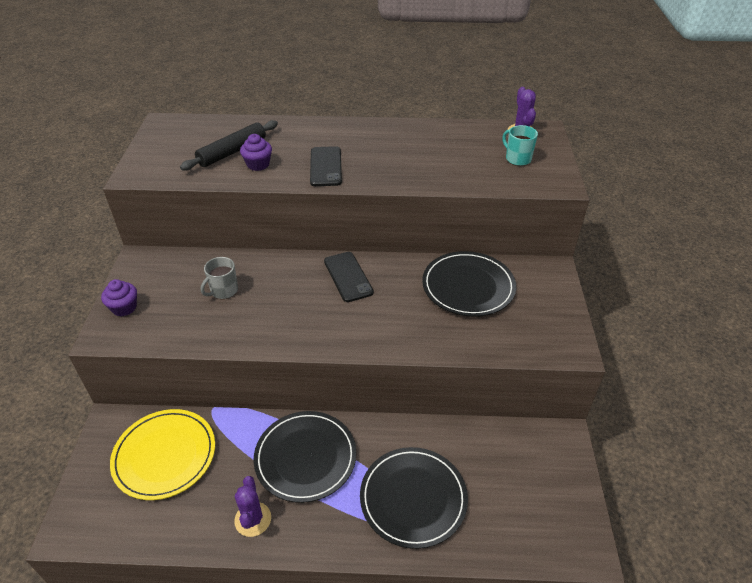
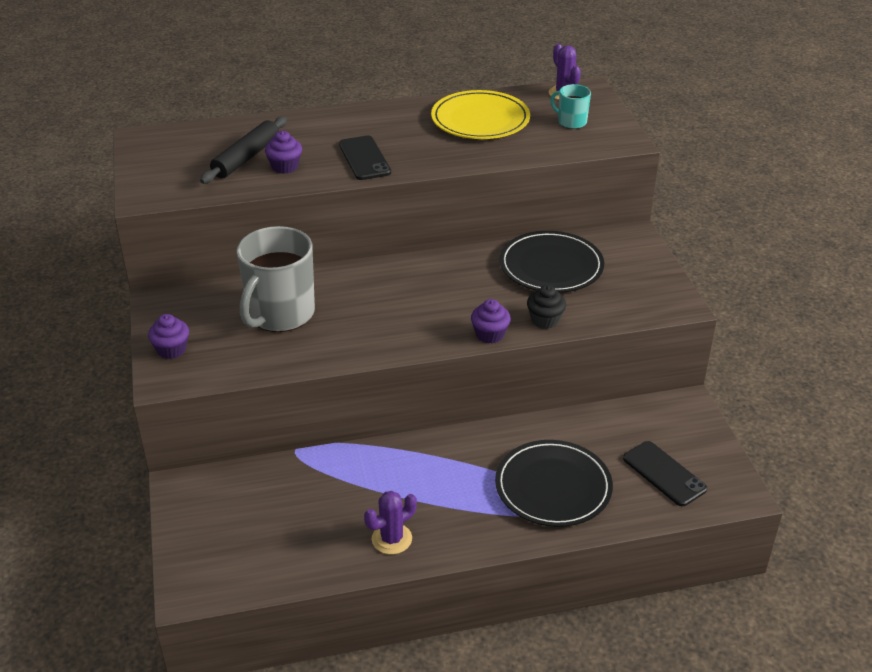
camera: 15 degrees left, 5 degrees down
yellow plate [110,409,215,500] -> yellow plate moved to [431,90,530,139]
grey mug [201,257,238,299] -> grey mug [237,226,315,332], size x2.10
purple cactus [234,476,271,537] -> purple cactus turned 75 degrees clockwise [364,491,417,554]
black plate [254,411,356,503] -> none
black phone [324,252,374,302] -> black phone moved to [623,441,707,506]
none -> purple cupcake [471,299,511,344]
none -> black cupcake [527,285,566,329]

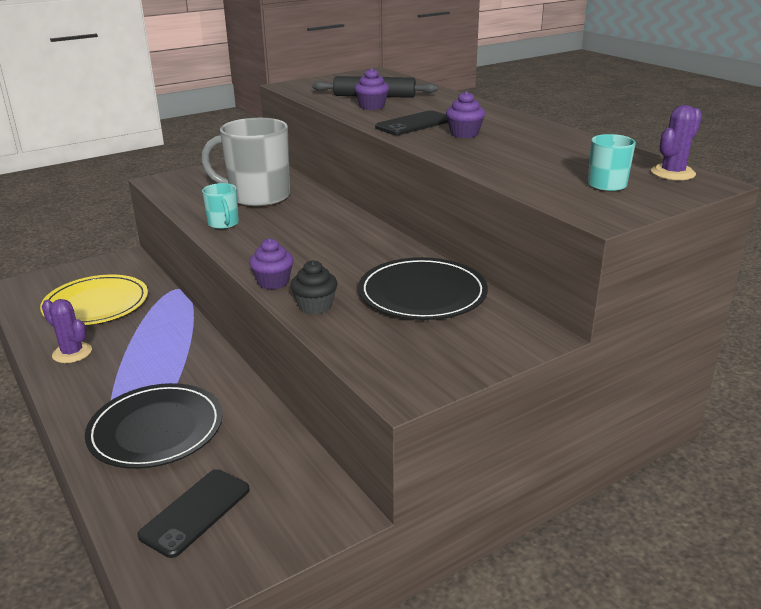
camera: 70 degrees right, 10 degrees down
purple cupcake [148,314,189,359] -> purple cupcake moved to [446,91,485,138]
yellow plate [431,90,530,139] -> yellow plate moved to [40,275,148,325]
none -> turquoise mug [202,183,239,229]

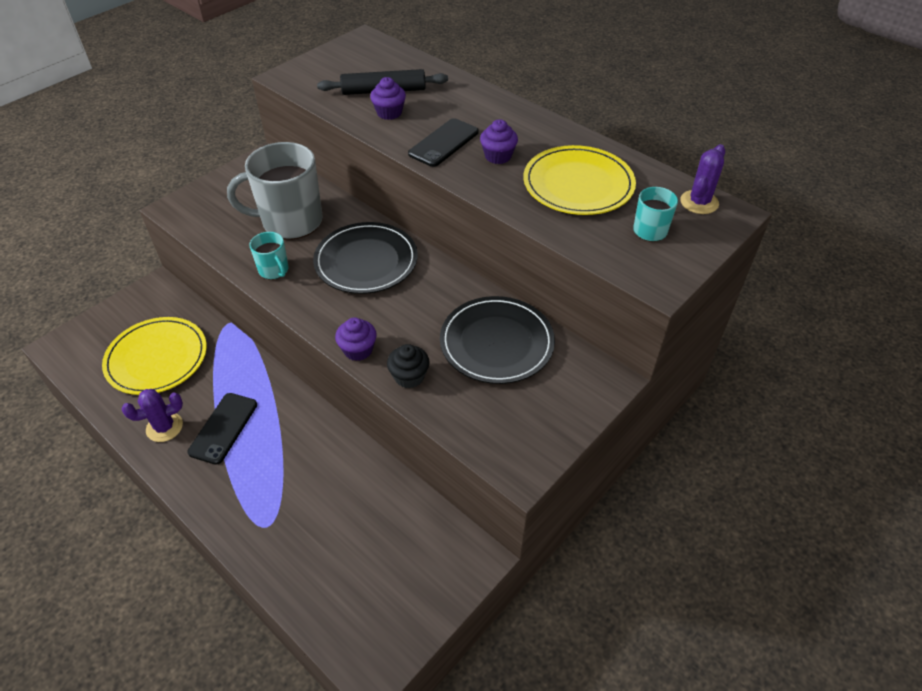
camera: 15 degrees left, 20 degrees up
purple cactus [42,299,92,363] -> purple cactus turned 45 degrees counterclockwise [122,389,183,442]
black plate [85,383,222,469] -> black plate moved to [313,222,418,294]
black phone [137,469,250,558] -> black phone moved to [188,393,257,465]
none -> yellow plate [523,145,636,215]

